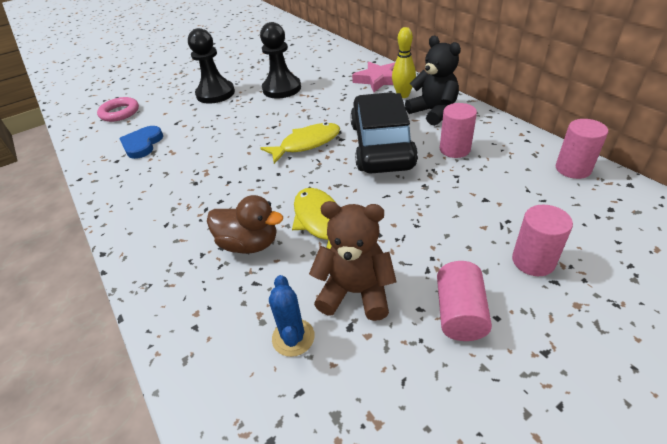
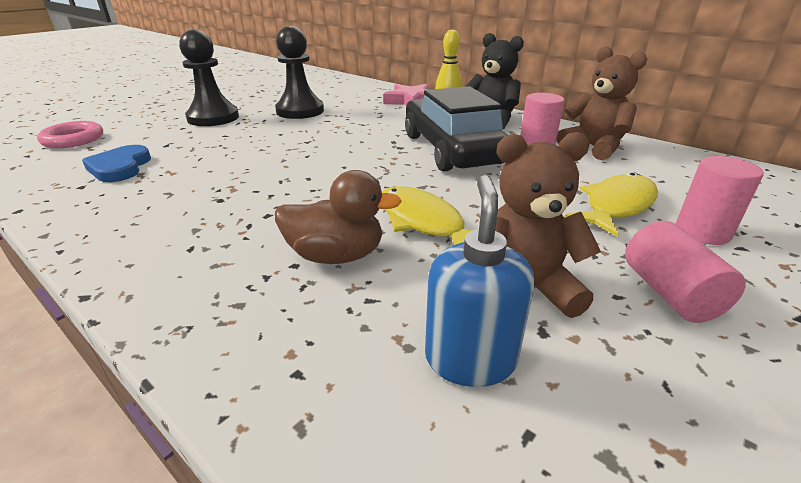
camera: 20 degrees left, 10 degrees down
yellow fish [260,123,340,164] -> yellow fish moved to [565,173,658,237]
blue cactus [269,275,315,357] -> blue soap dispenser [425,175,534,387]
pink cylinder [556,119,608,179] -> none
none -> brown teddy bear [557,46,647,160]

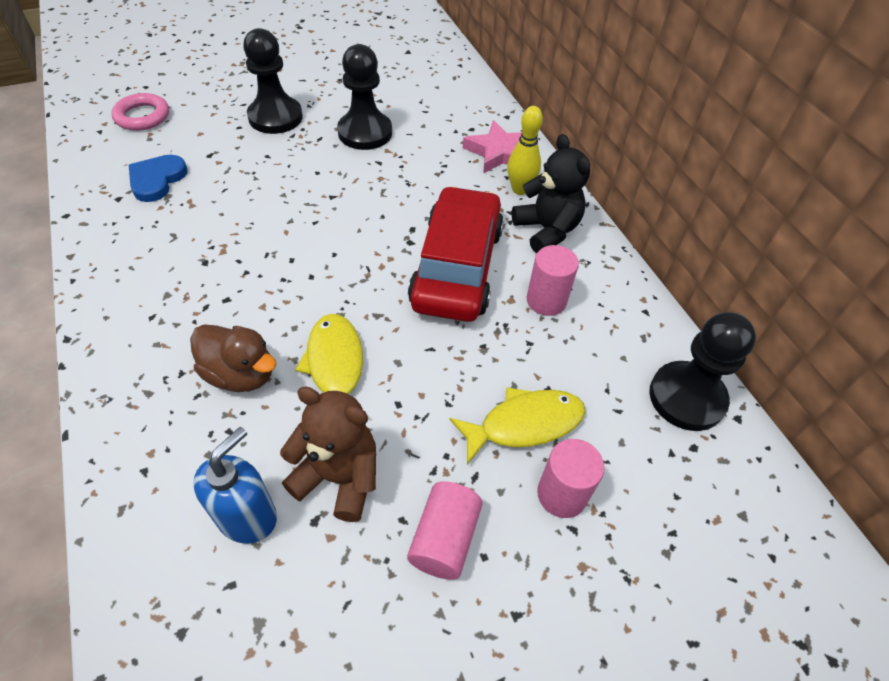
camera: 25 degrees right, 20 degrees up
black car [405,86,507,172] -> red car [408,186,504,322]
brown teddy bear [557,46,647,160] -> none
none -> black pawn [649,312,756,431]

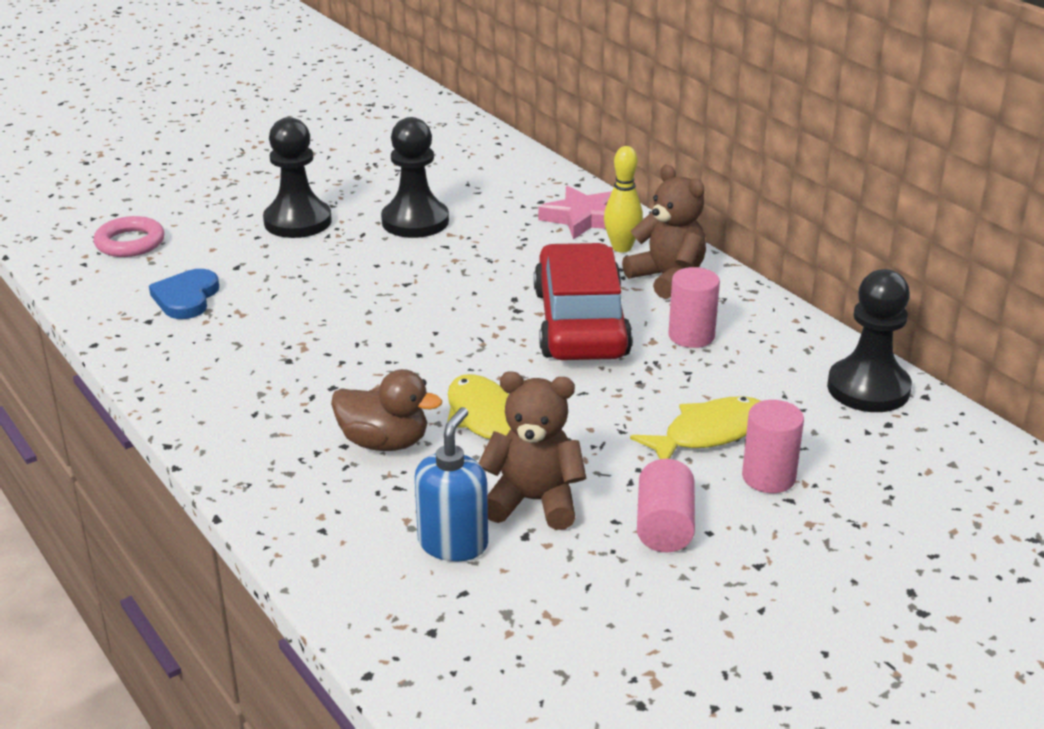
camera: 10 degrees left, 20 degrees down
black teddy bear [512,134,590,253] -> brown teddy bear [622,165,706,299]

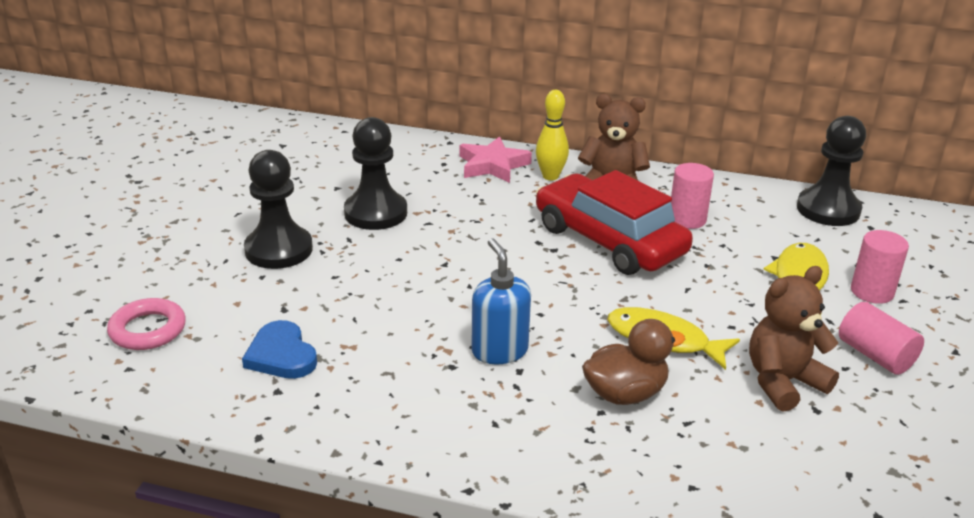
camera: 40 degrees left, 0 degrees up
blue soap dispenser [415,407,488,561] -> blue soap dispenser moved to [471,238,531,364]

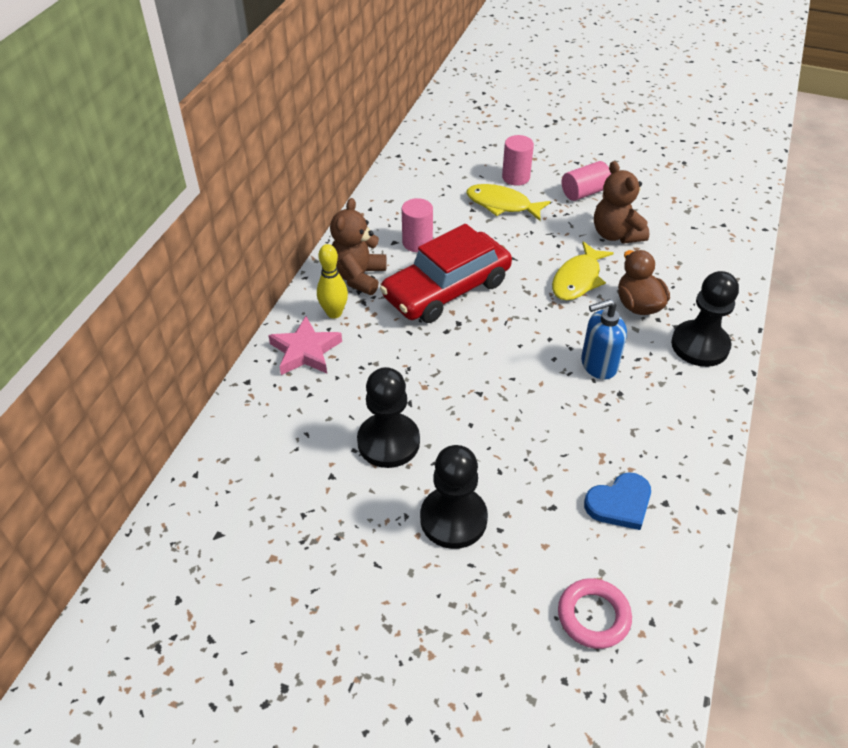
camera: 85 degrees left, 15 degrees up
black pawn [797,116,866,226] -> black pawn moved to [671,271,739,367]

